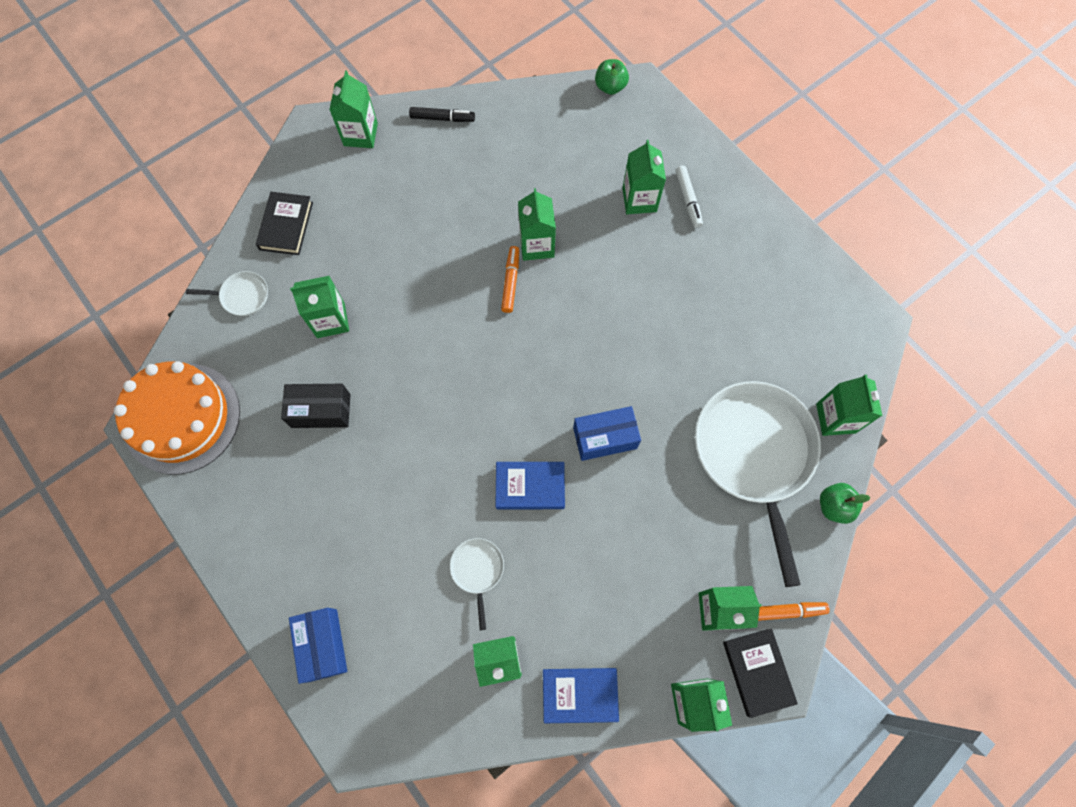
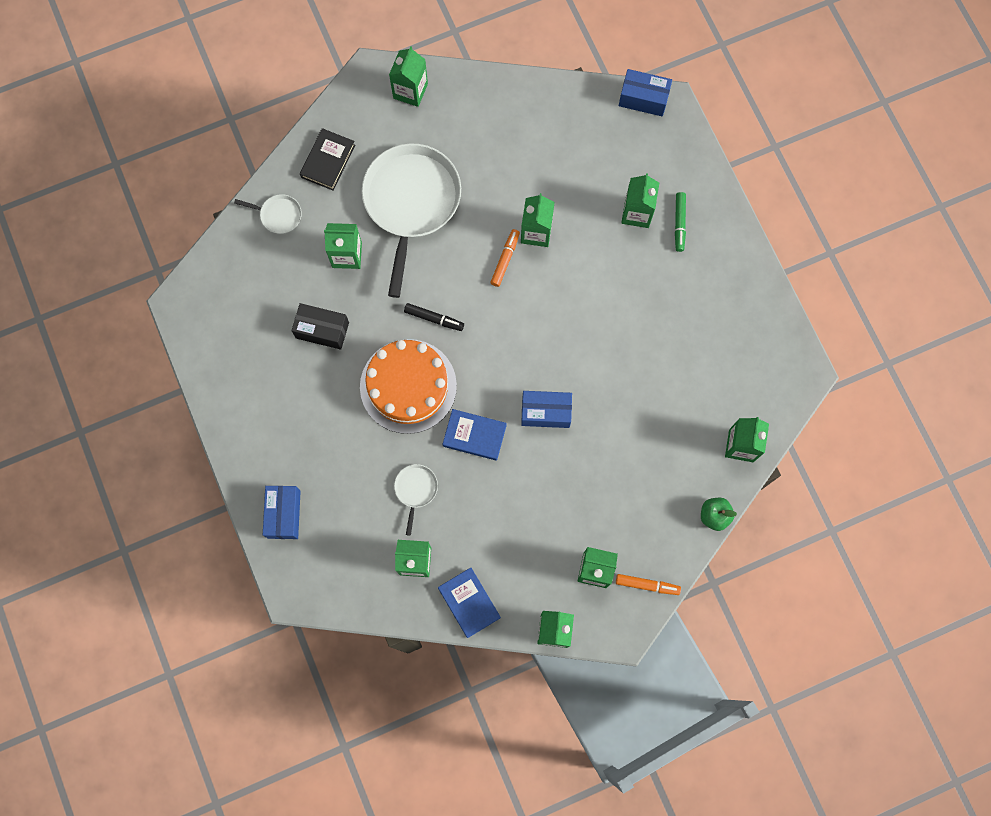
camera: 15 degrees right, 5 degrees up
orange cake [114,361,240,474] -> orange cake moved to [360,339,457,434]
black marker [409,107,475,122] -> black marker moved to [404,303,464,331]
blue book [543,668,619,723] -> blue book turned 45 degrees clockwise [438,568,501,638]
green apple [595,59,629,95] -> blue box [619,69,672,116]
white marker [676,165,703,228] -> green marker [675,192,686,252]
white pan [695,381,821,587] -> white pan moved to [362,143,461,298]
black book [723,629,798,718] -> none

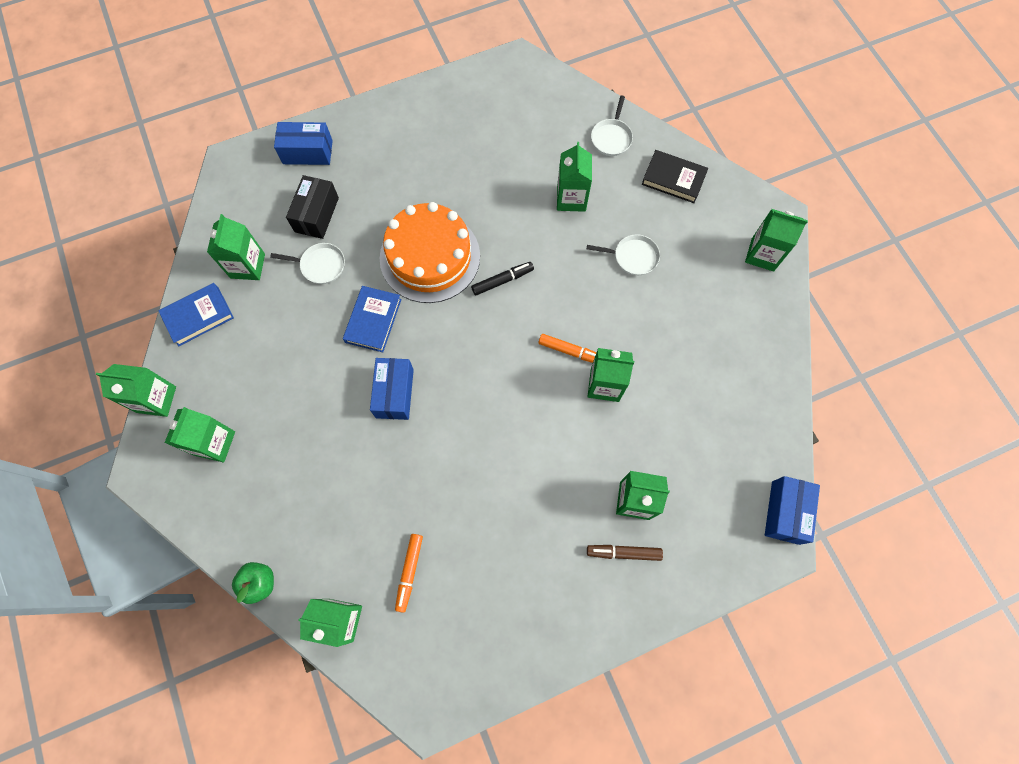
camera: 90 degrees right, 5 degrees down
black box [291,303,349,350] -> black box moved to [286,175,339,239]
white pan [362,143,461,298] -> white pan [587,234,660,275], size x0.42
black marker [404,303,464,331] -> black marker turned 135 degrees counterclockwise [471,262,534,296]
orange marker [616,574,681,595] -> orange marker moved to [395,534,423,613]
green marker [675,192,686,252] -> brown marker [587,545,663,561]

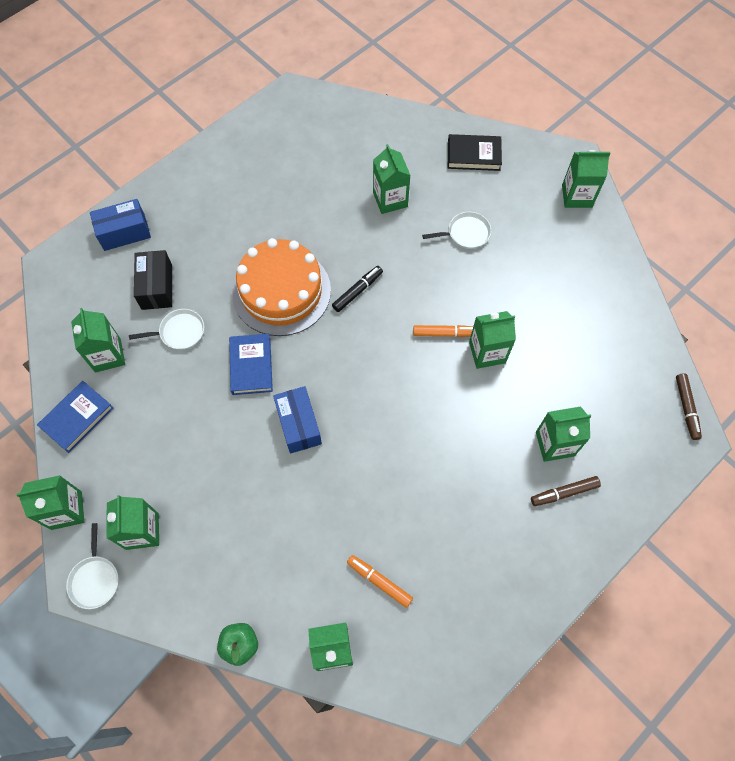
camera: 20 degrees left, 5 degrees down
orange marker [395,534,423,613] -> orange marker turned 135 degrees clockwise [347,555,413,608]
white pan [591,96,633,156] -> white pan moved to [66,523,118,609]
blue box [765,476,820,545] -> brown marker [676,373,702,440]

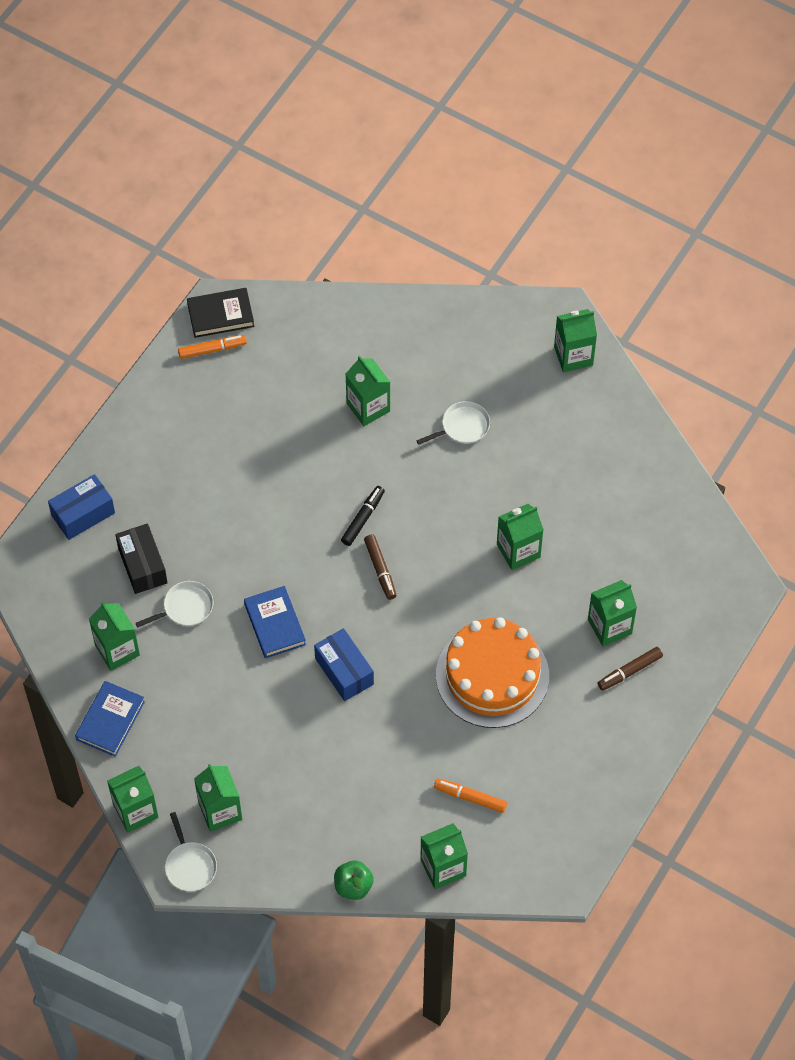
camera: 15 degrees left, 5 degrees down
orange cake [232,238,331,336] -> orange cake moved to [436,617,549,728]
orange marker [413,325,473,337] -> orange marker moved to [178,335,247,359]
black book [448,134,502,171] -> black book moved to [187,288,254,338]
brown marker [676,373,702,440] -> brown marker moved to [364,534,396,600]

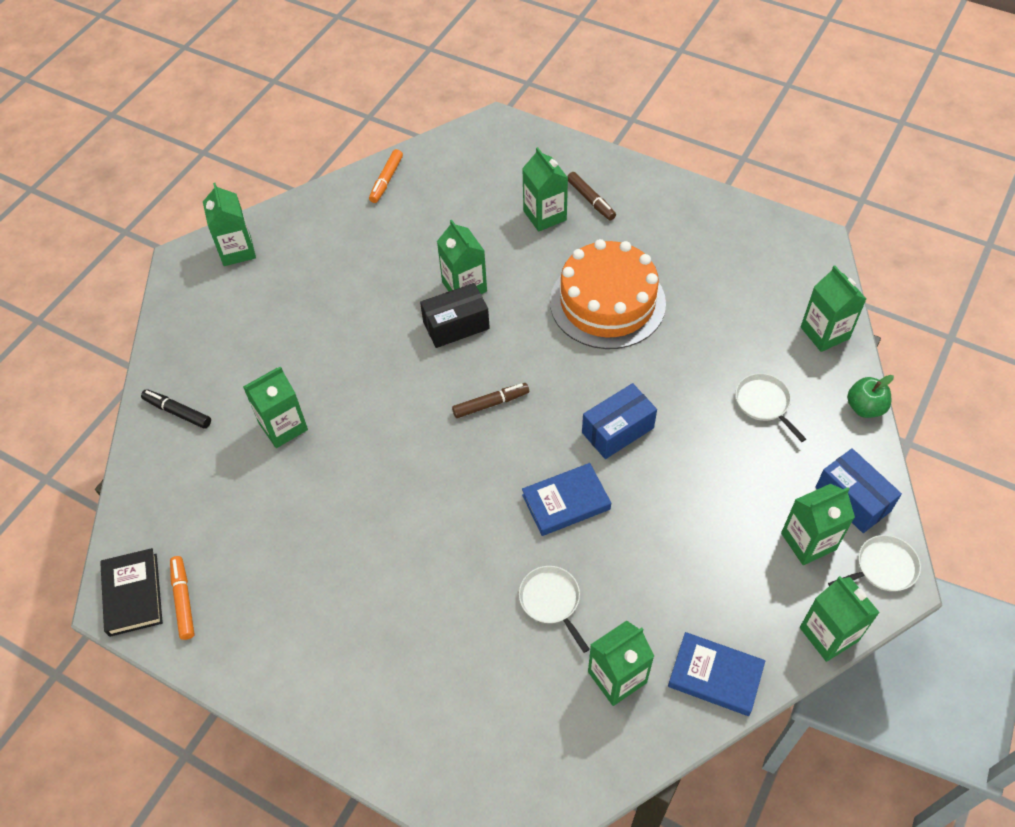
camera: 90 degrees left, 5 degrees down
blue box [48,474,115,540] -> blue box moved to [815,448,902,533]
black box [115,523,168,594] -> black box moved to [420,283,490,348]
black marker [341,486,385,546] -> black marker moved to [141,389,211,429]
white pan [416,401,490,445] -> white pan moved to [736,373,806,442]
orange marker [434,778,507,813] -> orange marker moved to [369,149,403,203]

